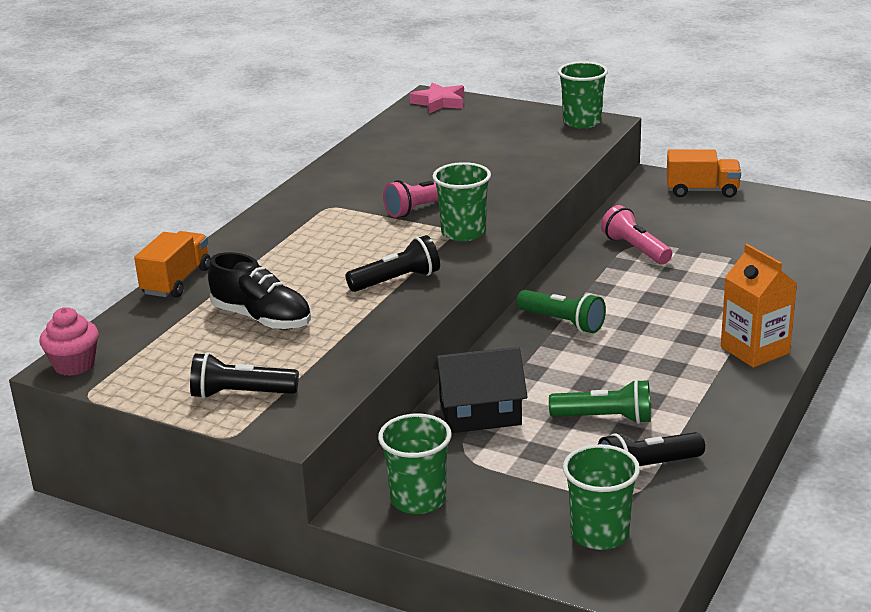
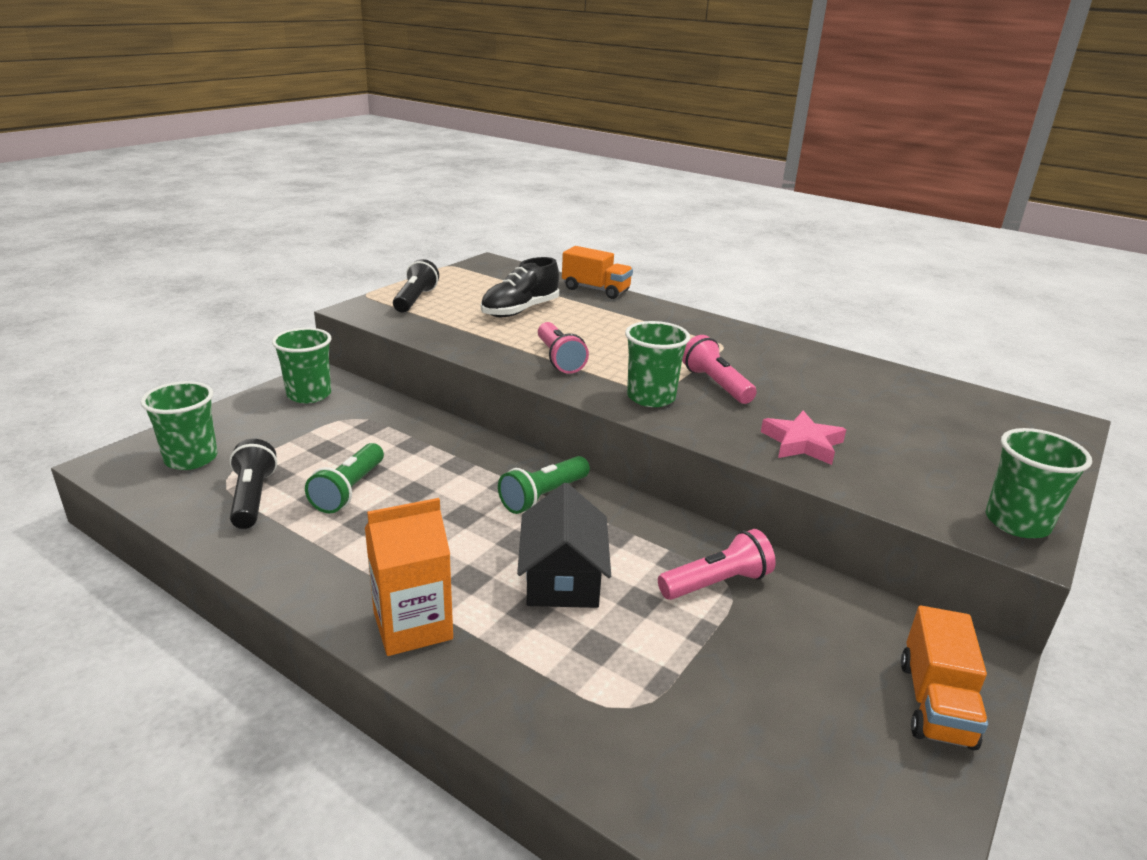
camera: 95 degrees right, 0 degrees up
pink cupcake [39,307,99,376] -> none
black flashlight [345,235,440,292] -> pink flashlight [538,322,589,374]
pink star [409,82,464,113] -> pink star moved to [761,411,846,465]
black house [433,347,528,433] -> black house moved to [517,483,611,608]

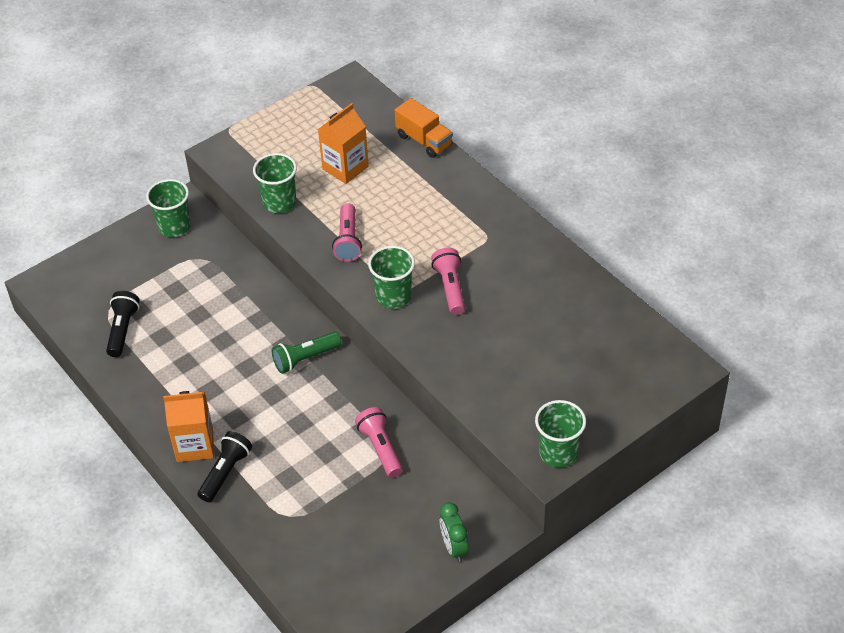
camera: 20 degrees right, 20 degrees up
green cup [141,381,218,470] -> green cup moved to [253,153,297,213]
green flashlight [305,443,384,513] -> none
black flashlight [393,259,439,312] -> black flashlight moved to [198,431,252,502]
black shoe [481,257,559,317] -> orange carton [318,103,369,184]
black house [517,483,611,608] -> none
pink flashlight [658,529,776,600] -> pink flashlight turned 105 degrees counterclockwise [355,407,403,477]
pink star [761,411,846,465] -> none
orange truck [901,606,988,751] -> green clock [440,502,469,562]

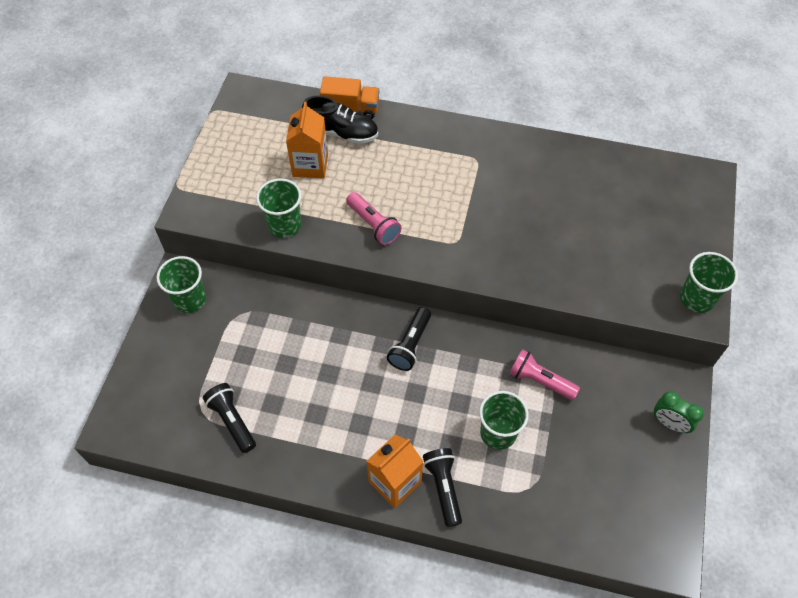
camera: 40 degrees left, 10 degrees up
green flashlight [272,332,342,374] -> black flashlight [387,307,431,371]
green cup [368,246,415,309] -> green cup moved to [479,391,529,450]
pink flashlight [431,248,465,315] -> none
none -> black shoe [302,96,378,144]

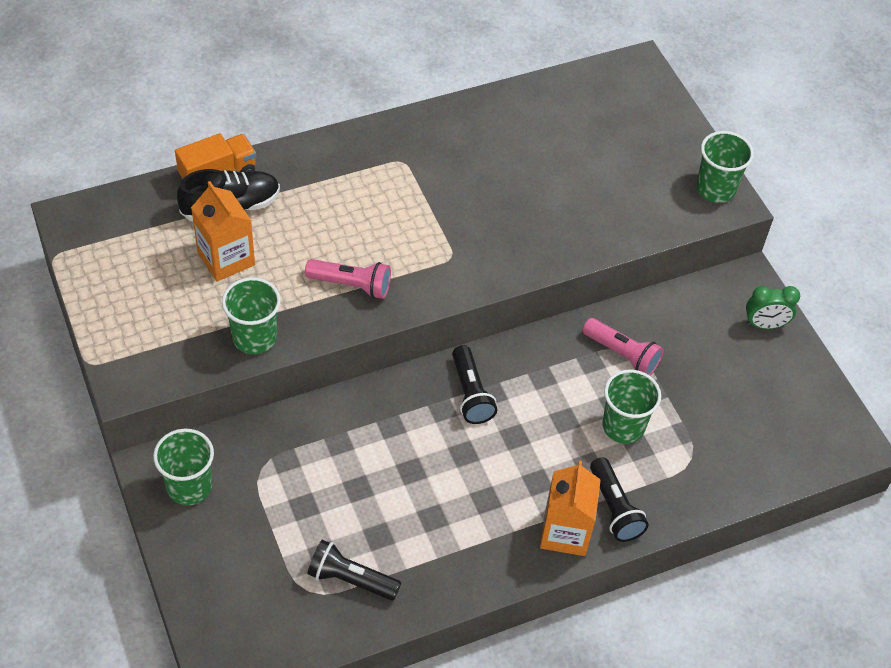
camera: 40 degrees left, 5 degrees down
black flashlight [423,448,462,527] -> black flashlight turned 150 degrees counterclockwise [590,457,649,542]
pink flashlight [509,349,580,400] -> pink flashlight turned 135 degrees counterclockwise [582,318,664,376]

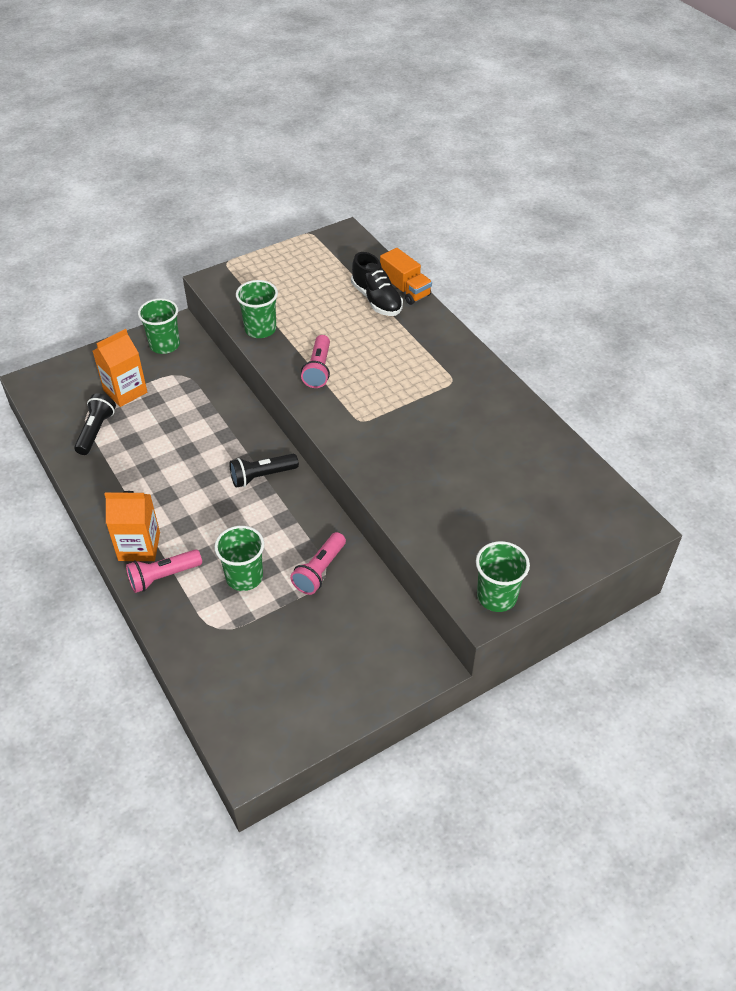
camera: 85 degrees right, 5 degrees down
orange carton [191,181,255,282] -> orange carton moved to [93,329,147,407]
black flashlight [590,457,649,542] -> pink flashlight [126,549,202,593]
green clock [746,286,800,329] -> none

